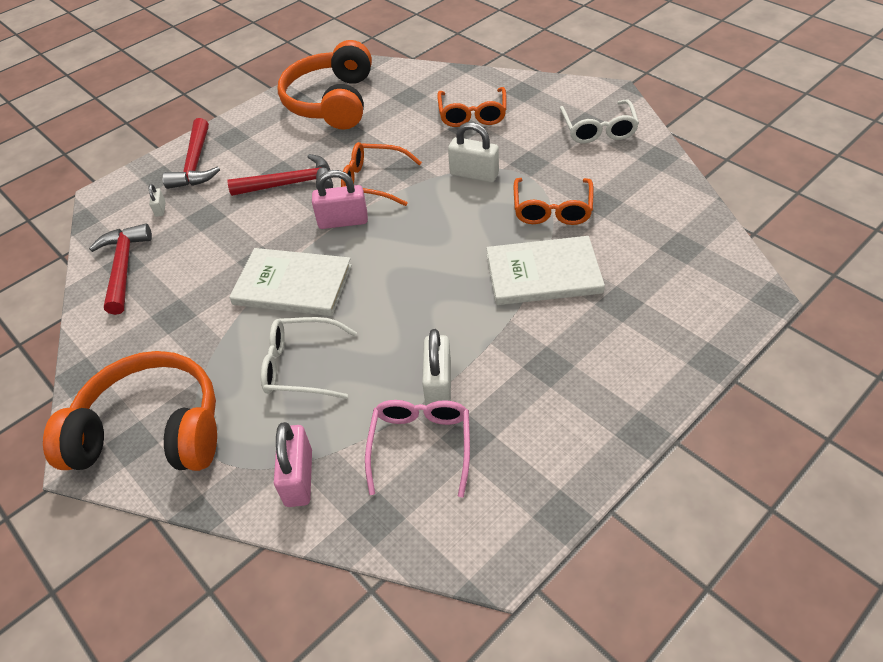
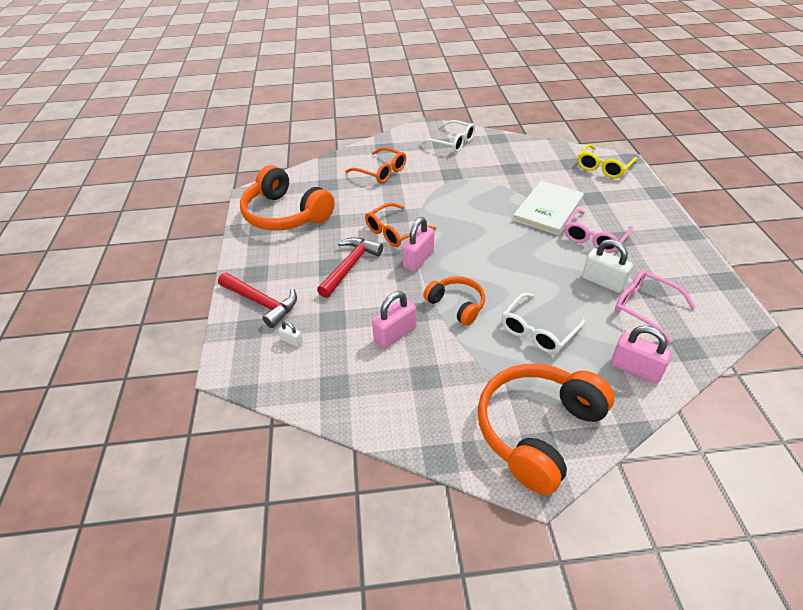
camera: 55 degrees left, 5 degrees down
red hammer [89,224,152,315] -> none
white book [229,248,352,316] -> orange headphones [423,276,485,326]
white padlock [448,122,499,183] -> none
orange glasses [514,178,594,225] -> none
none -> pink padlock [372,291,416,349]
none -> pink glasses [564,209,633,253]
none -> yellow glasses [578,144,637,178]

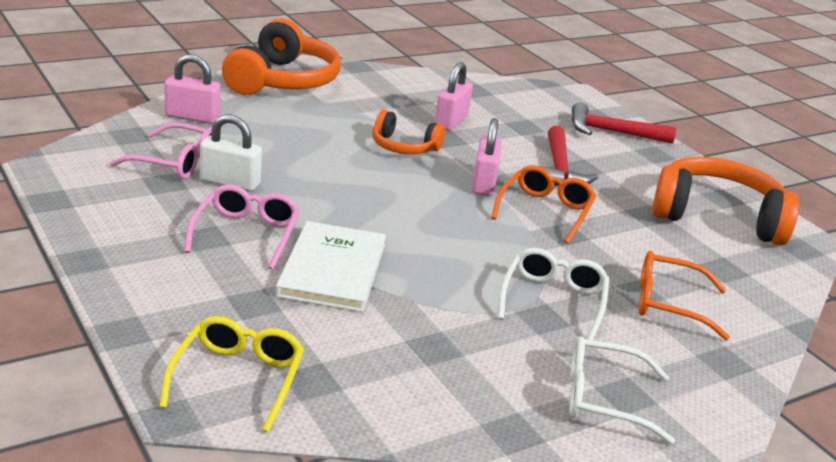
camera: 150 degrees right, 15 degrees down
white padlock [279,321,303,347] -> none
white glasses [501,293,586,354] -> white glasses moved to [498,248,609,340]

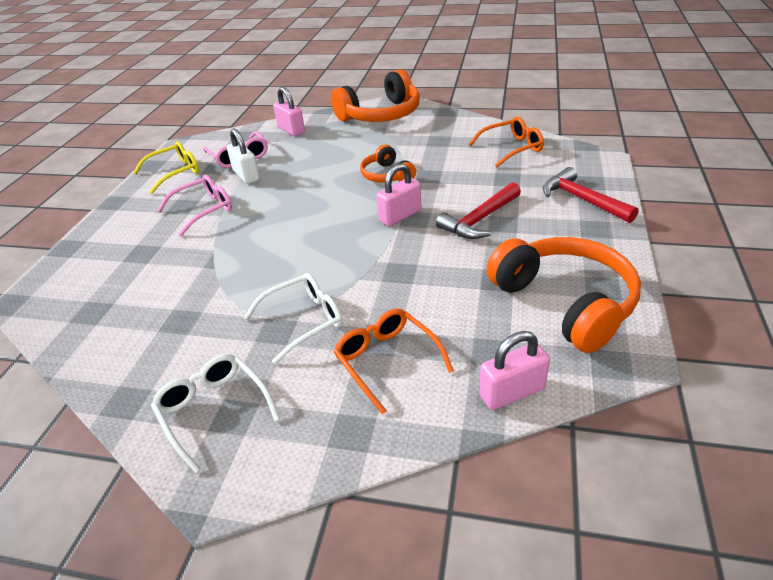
camera: 50 degrees right, 10 degrees up
yellow glasses [159,316,304,432] -> yellow glasses moved to [133,141,199,194]
white book [275,221,386,312] -> none
pink padlock [434,62,473,131] -> pink padlock moved to [479,331,550,410]
orange glasses [491,165,596,244] -> orange glasses moved to [469,117,544,167]

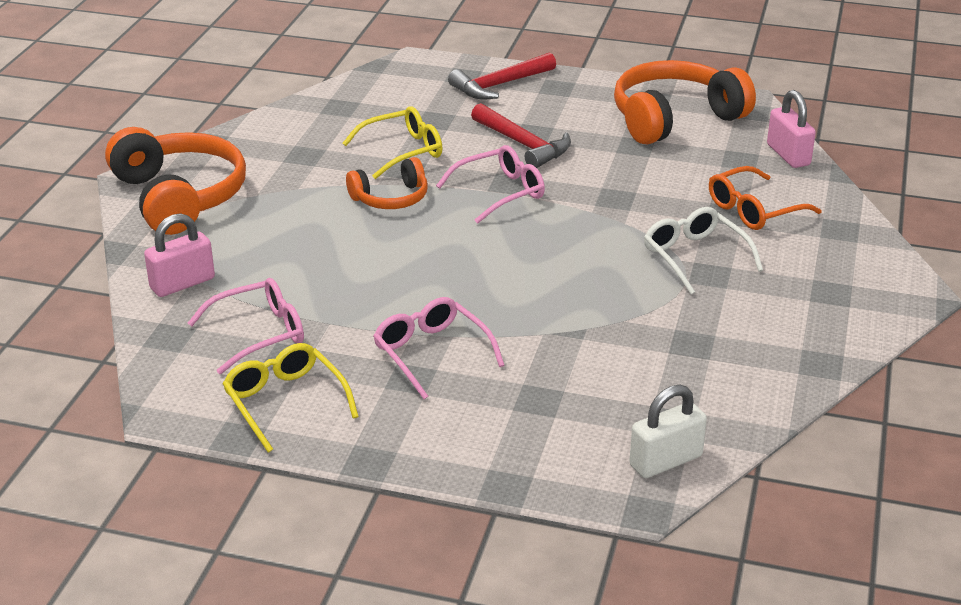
camera: 90 degrees left, 5 degrees down
white glasses [151,354,280,473] -> none
white padlock [227,128,260,184] -> white padlock moved to [629,385,707,478]
pink padlock [377,163,421,227] -> pink glasses [436,145,545,224]
orange glasses [469,117,544,167] -> none
none -> yellow glasses [343,106,442,179]

